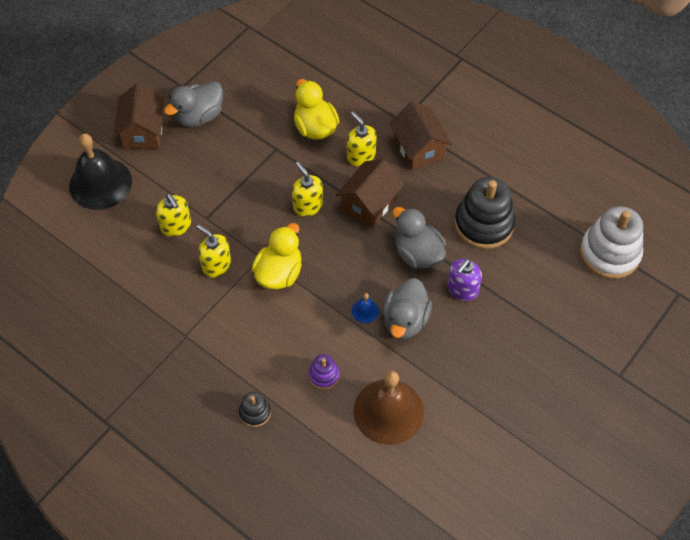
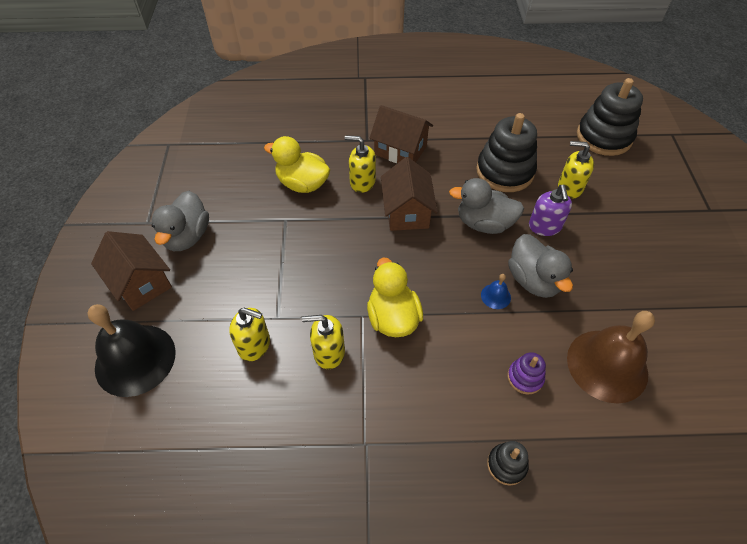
camera: 40 degrees left, 5 degrees down
yellow soap dispenser [292,162,323,217] -> yellow soap dispenser moved to [558,141,594,199]
white stacking toy [580,206,643,279] -> black stacking toy [577,78,643,156]

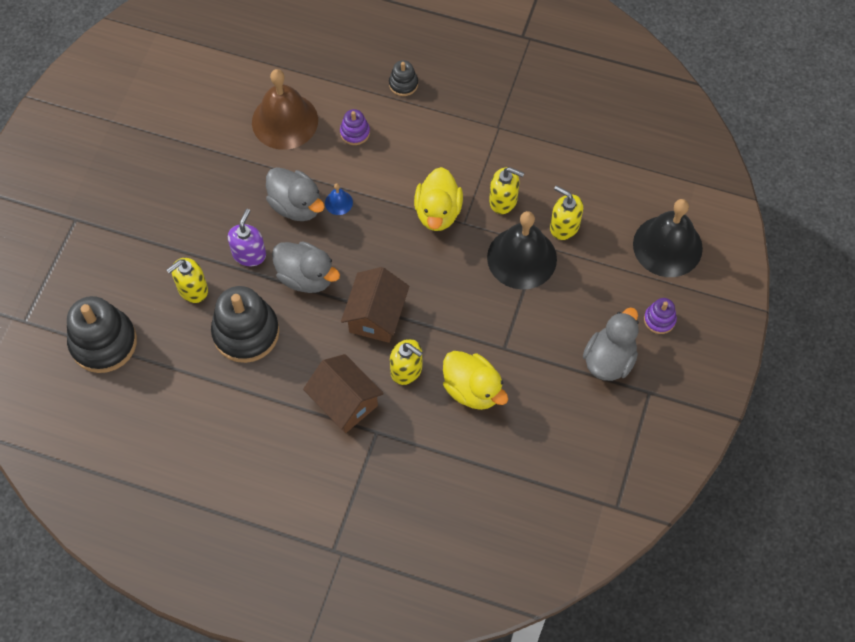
camera: 160 degrees left, 10 degrees up
brown house [91,231,172,311] -> purple stacking toy [644,298,677,334]
grey duck [508,234,573,298] -> grey duck turned 135 degrees clockwise [266,167,325,221]
yellow soap dispenser [558,141,594,199] -> yellow soap dispenser turned 105 degrees clockwise [167,258,208,303]
none -> black bell [487,211,557,290]

